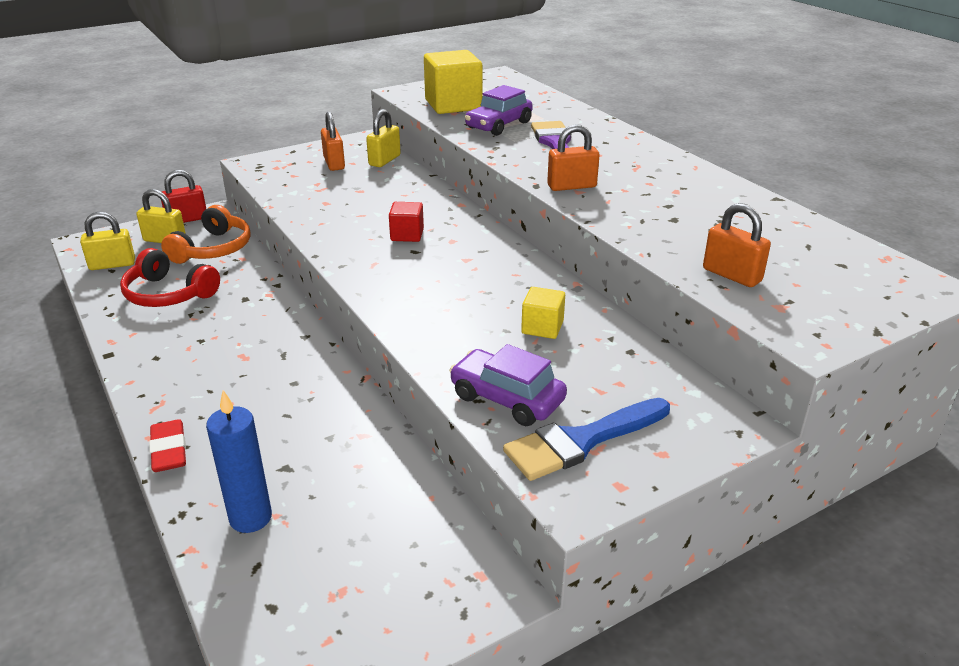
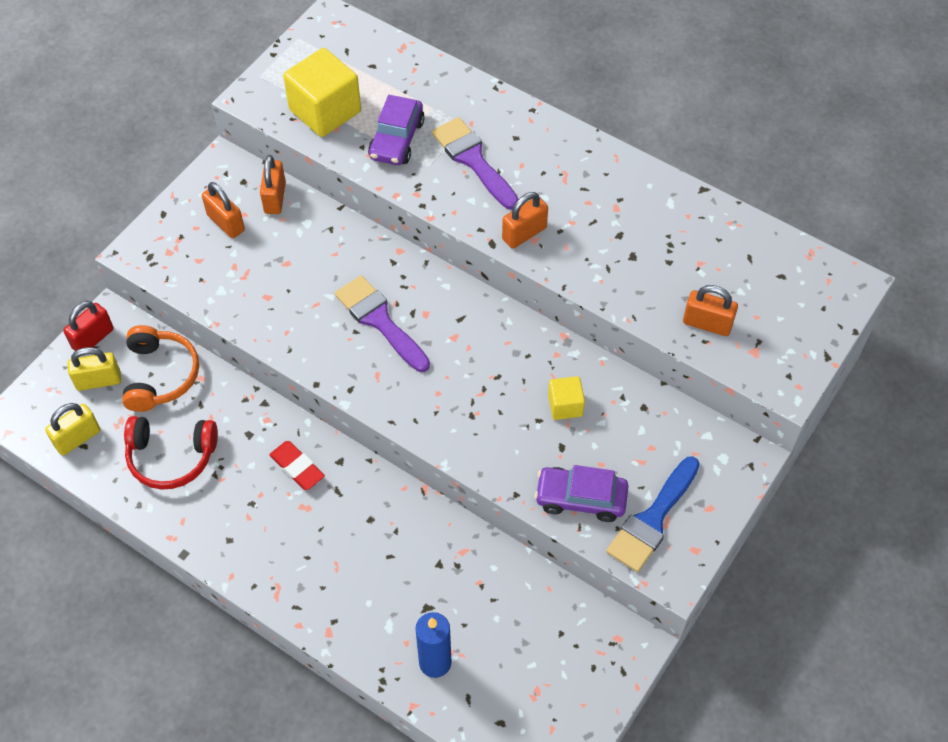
camera: 25 degrees left, 25 degrees up
red eraser [149,419,186,472] -> red eraser moved to [269,441,325,490]
yellow padlock [366,109,401,167] -> orange padlock [260,155,286,214]
red cube [389,202,424,242] -> purple brush [335,275,430,372]

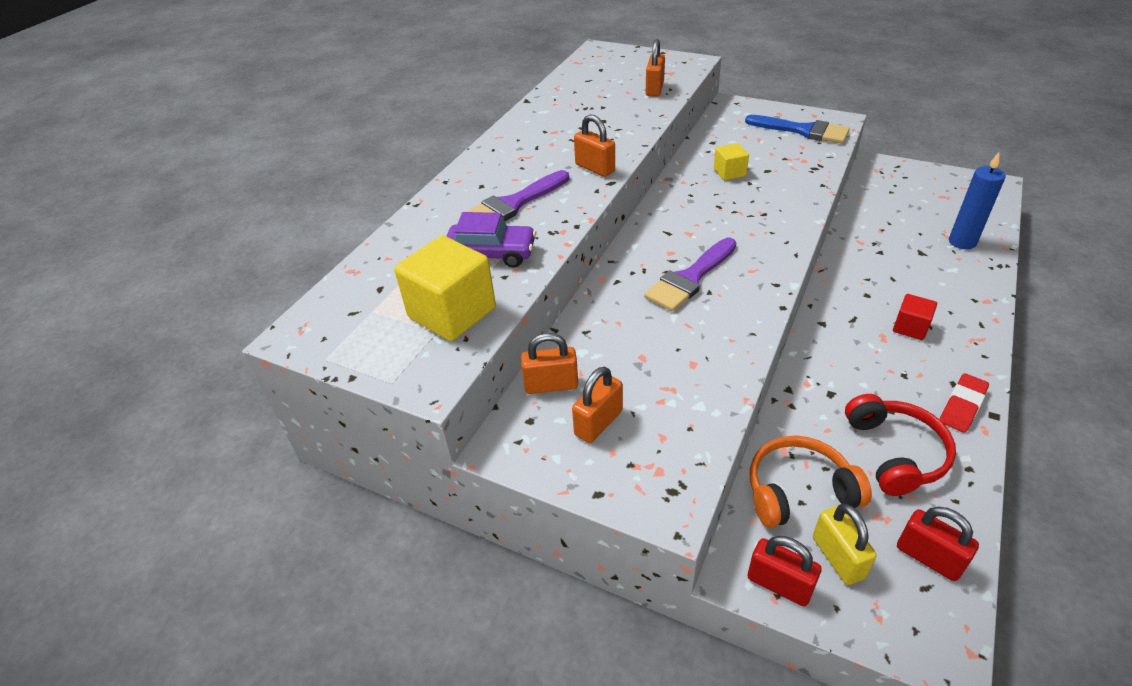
camera: 95 degrees left, 15 degrees down
yellow padlock [45,403,100,455] -> red padlock [897,507,979,581]
red eraser [269,441,325,490] -> red eraser moved to [940,373,989,433]
purple car [535,465,629,522] -> none
none -> red cube [893,294,937,340]

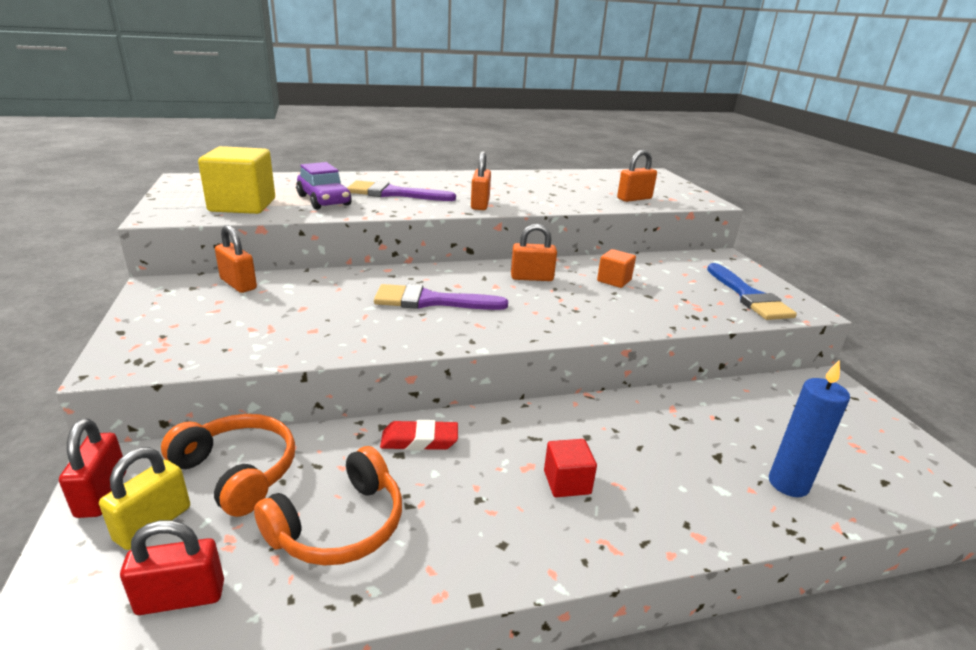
camera: 45 degrees right, 15 degrees down
orange padlock [572,367,623,443] -> orange padlock moved to [511,224,557,281]
yellow cube [714,143,749,181] -> orange cube [597,249,636,288]
red headphones [845,394,956,496] -> orange headphones [254,446,402,566]
red padlock [897,507,979,581] -> red padlock turned 75 degrees clockwise [120,520,224,615]
red eraser [940,373,989,433] -> red eraser moved to [380,420,458,451]

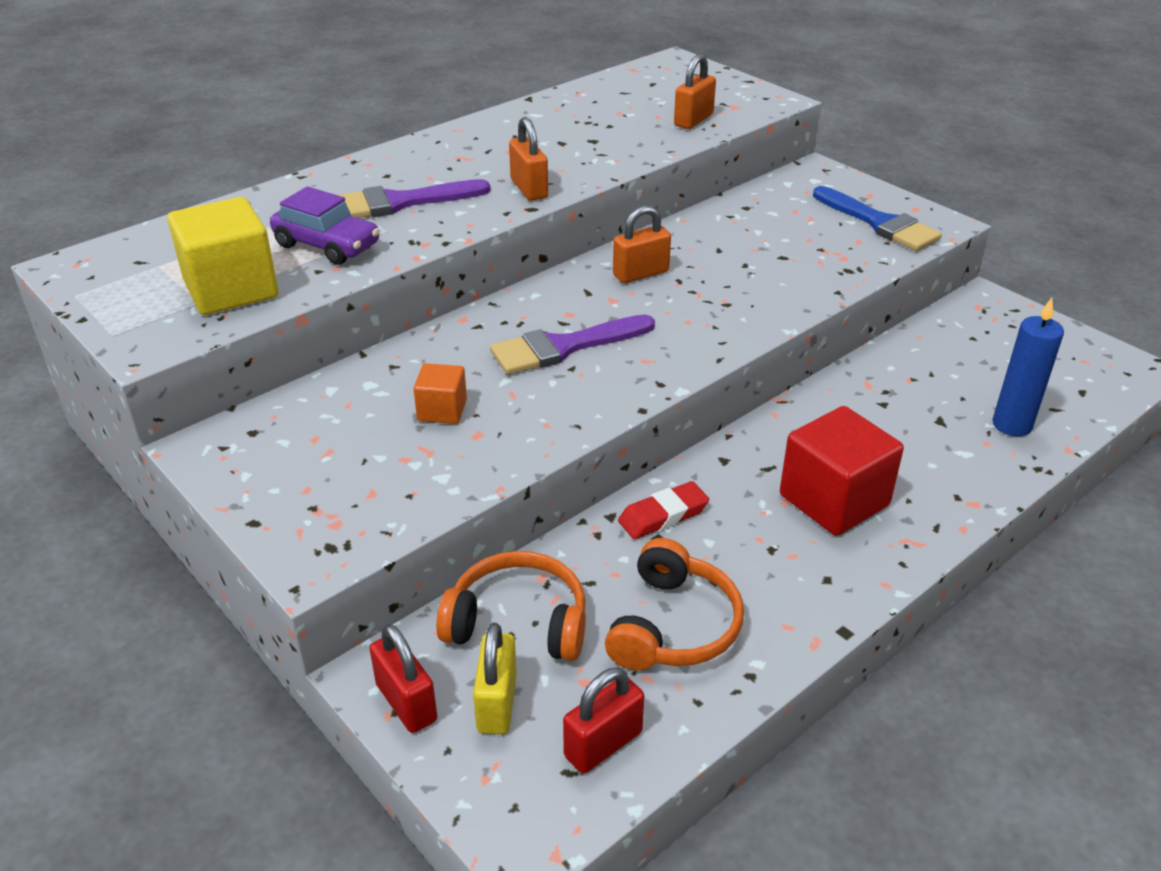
camera: 25 degrees left, 10 degrees up
orange padlock [215,225,257,293] -> none
red cube [544,439,597,497] -> red cube [780,406,904,536], size x1.90
orange cube [597,249,636,288] -> orange cube moved to [413,363,467,424]

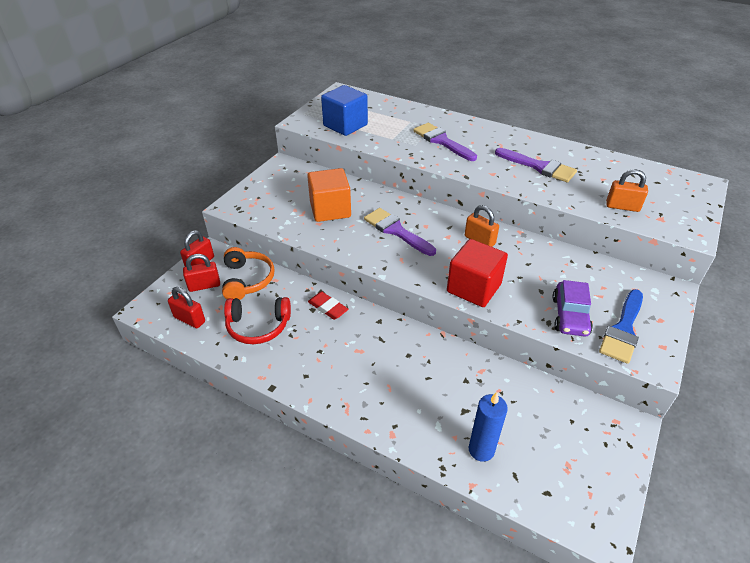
camera: 70 degrees right, 5 degrees up
yellow cube [167,197,278,315] -> blue cube [321,85,368,136]
purple car [270,186,380,265] -> purple car moved to [552,280,593,337]
orange cube [413,363,467,424] -> orange cube [307,168,351,222], size x1.90
yellow padlock [473,623,517,734] -> red padlock [183,254,220,292]
orange padlock [509,117,548,201] -> none
orange headphones [605,538,744,671] -> red headphones [224,297,291,344]
red cube [780,406,904,536] -> red cube moved to [447,239,508,307]
none -> purple brush [495,148,577,182]

